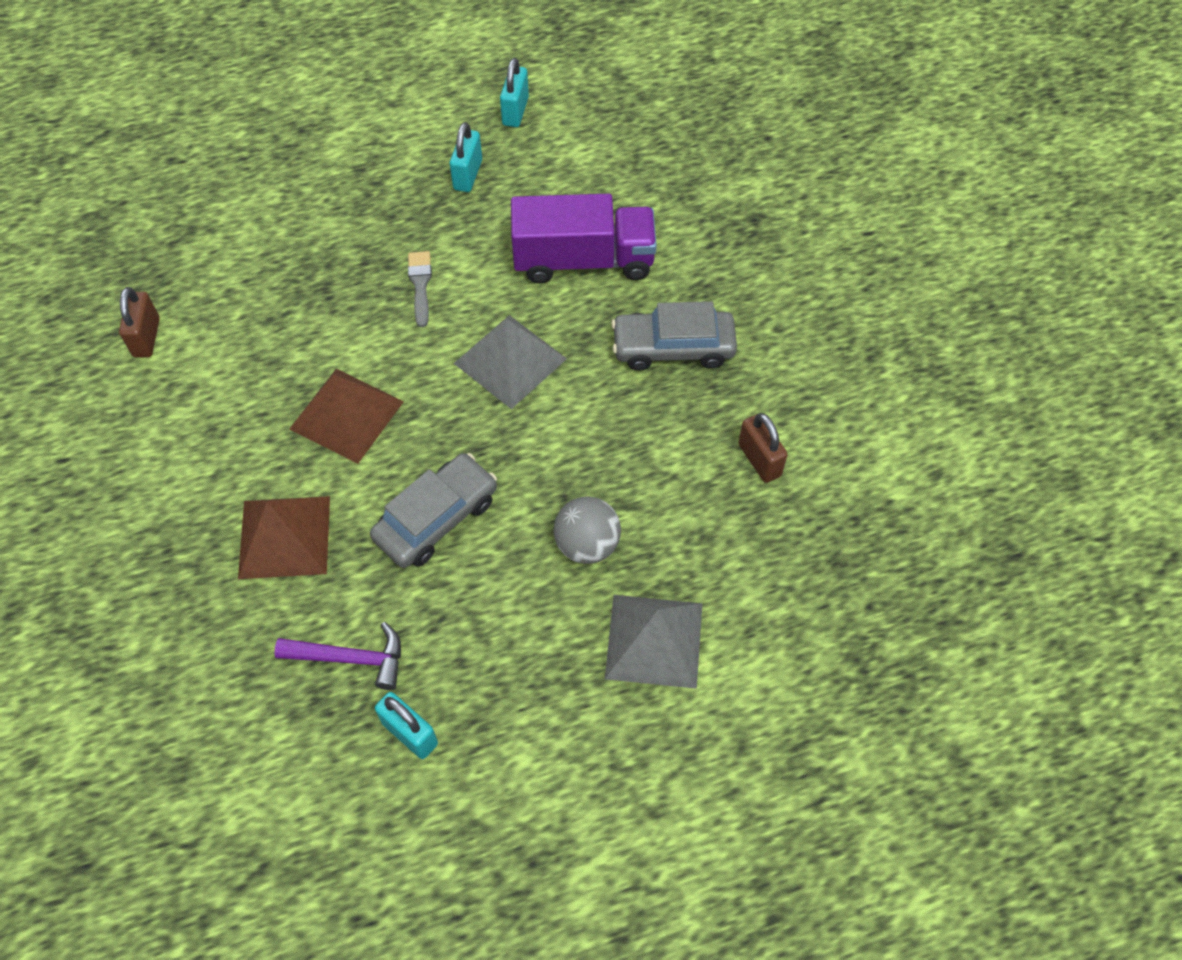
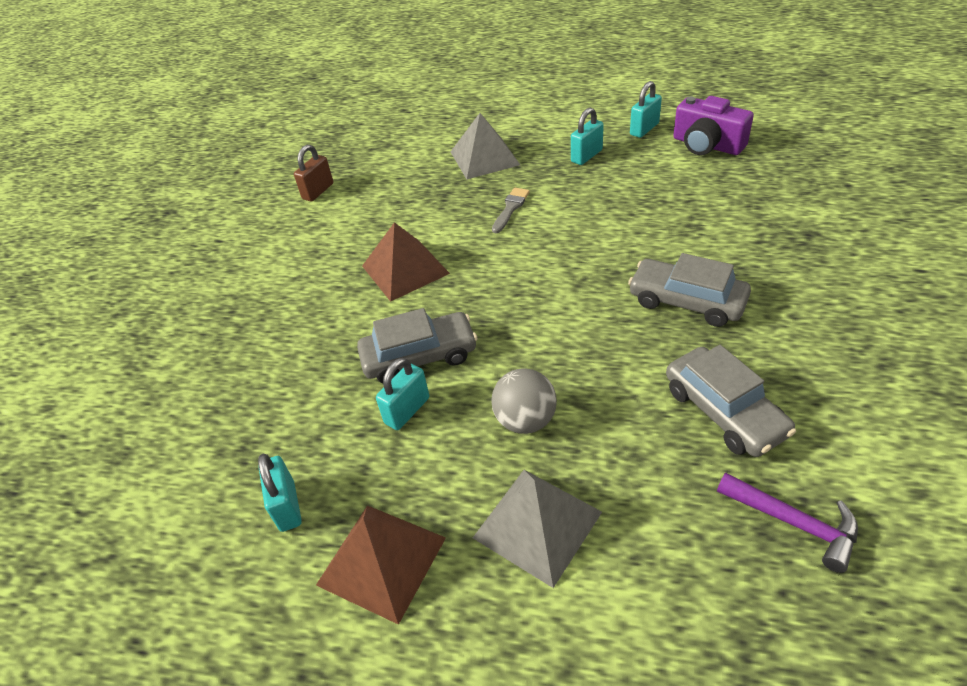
camera: 35 degrees right, 15 degrees down
brown pyramid [238,496,330,579] -> brown pyramid moved to [316,505,446,625]
purple hammer [274,622,401,690] -> purple hammer moved to [717,473,858,573]
grey pyramid [454,315,567,409] -> grey pyramid moved to [451,113,520,179]
purple truck [511,193,657,283] -> none
brown padlock [738,413,788,483] -> grey car [666,345,796,457]
none -> turquoise padlock [376,358,429,430]
none -> purple camera [673,96,754,155]

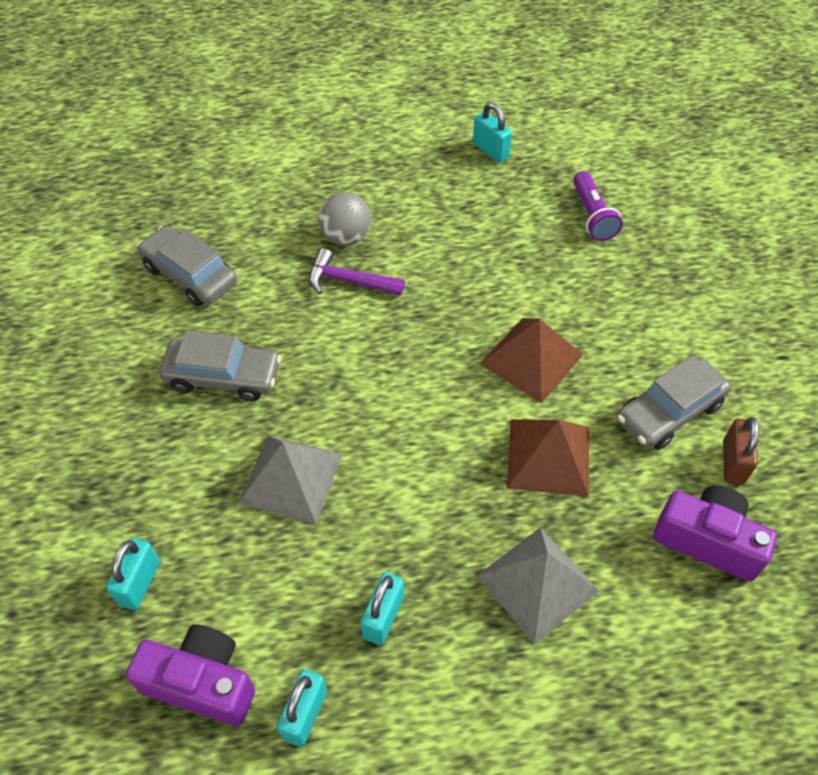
camera: 155 degrees right, 10 degrees up
brown pyramid [316,505,446,625] -> brown pyramid moved to [507,419,589,497]
grey car [357,308,477,384] -> grey car moved to [617,355,731,450]
turquoise padlock [376,358,429,430] -> turquoise padlock moved to [106,538,160,610]
grey pyramid [473,470,602,588] -> grey pyramid moved to [238,435,342,524]
grey brush [492,187,530,233] -> none
purple hammer [717,473,858,573] -> purple hammer moved to [309,248,405,296]
none -> purple flashlight [573,171,623,241]
none -> purple camera [653,486,777,581]

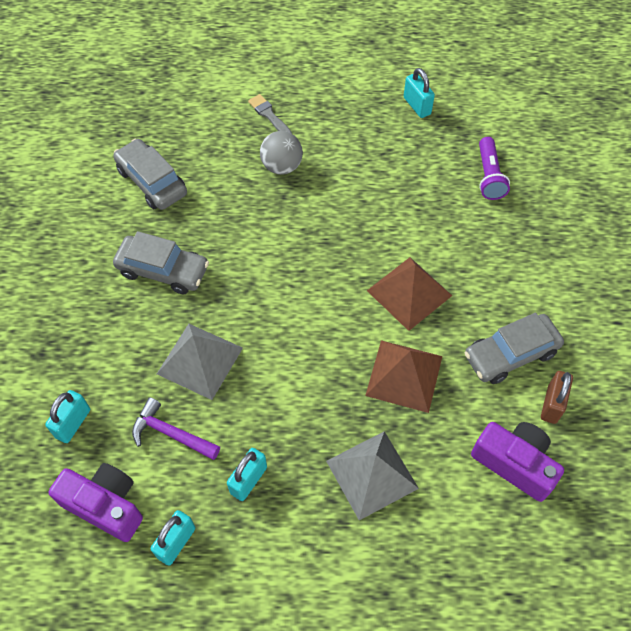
camera: 10 degrees right, 5 degrees up
purple hammer [309,248,405,296] -> purple hammer moved to [132,397,220,460]
none -> grey brush [248,94,292,134]

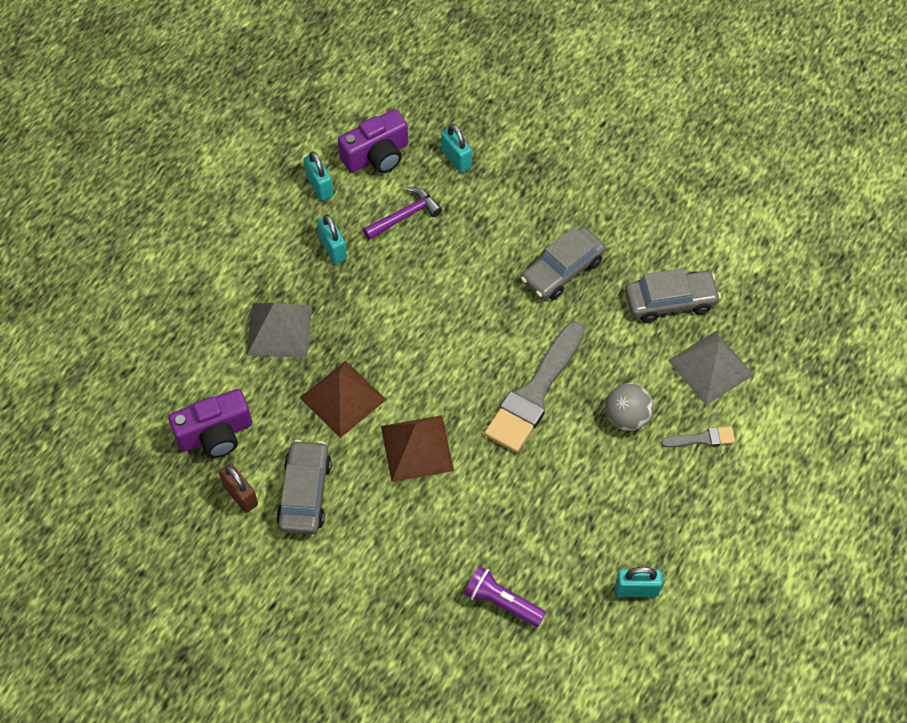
camera: 120 degrees right, 0 degrees up
grey pyramid [157,324,243,400] -> grey pyramid moved to [668,331,754,405]
none -> grey brush [484,321,584,453]

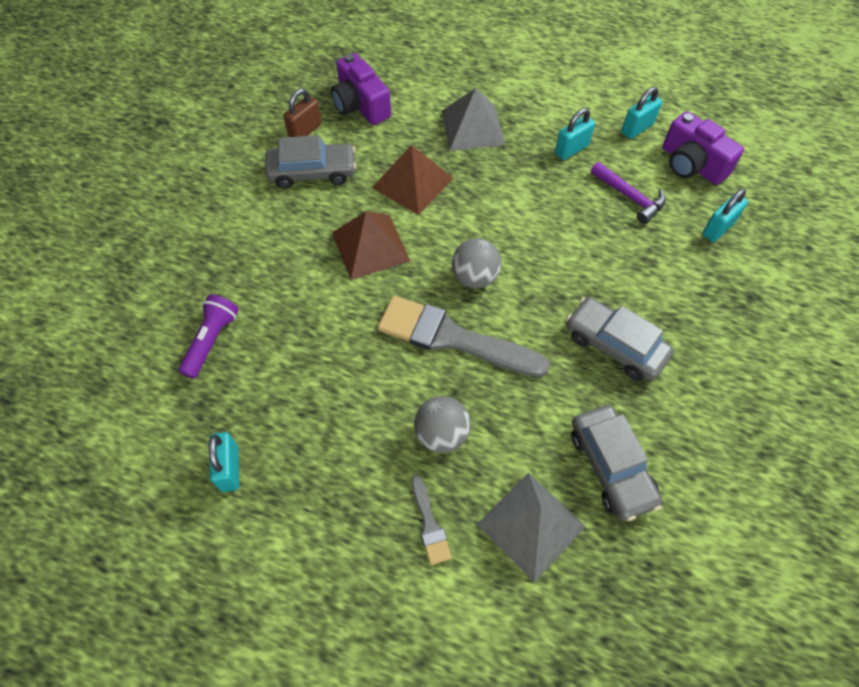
camera: 80 degrees right, 0 degrees up
none -> grey ball [452,238,501,288]

